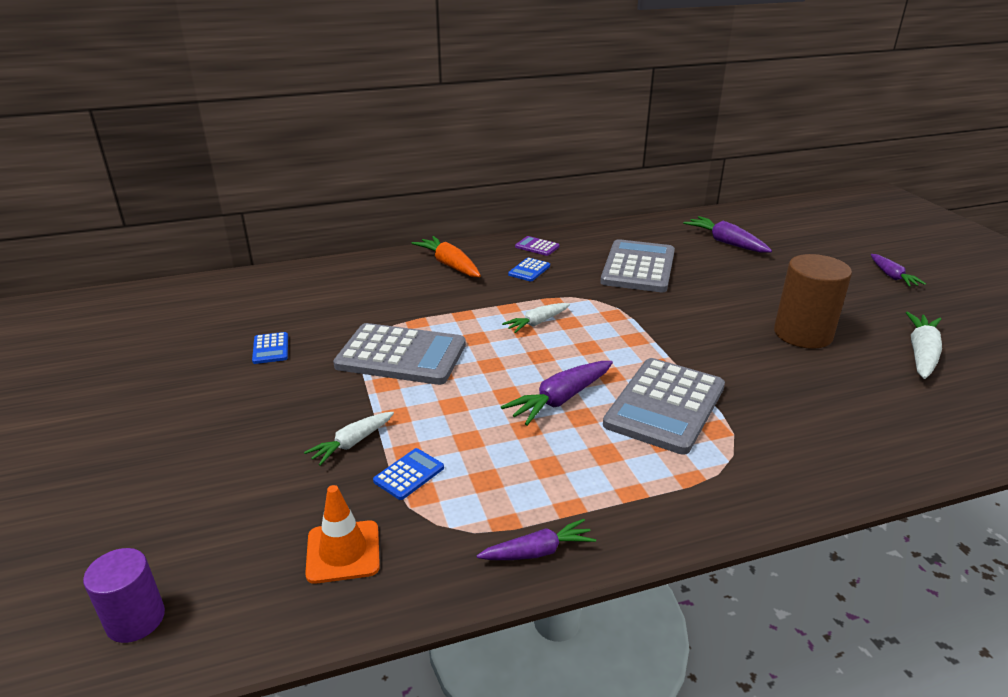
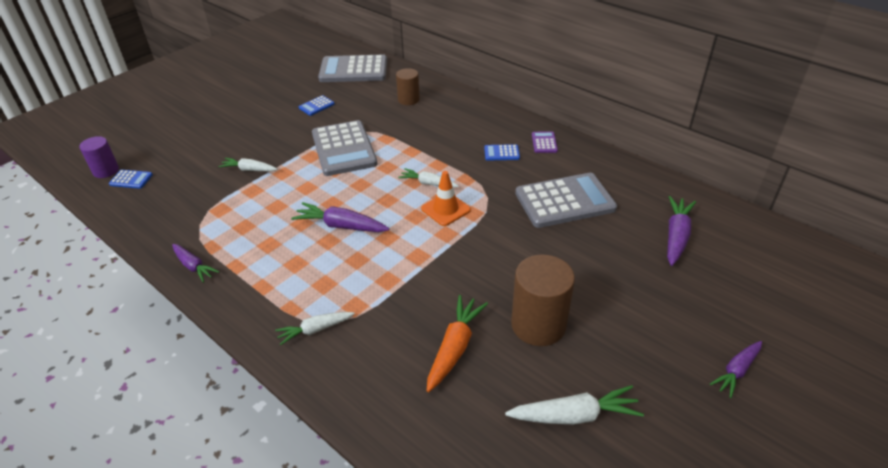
camera: 60 degrees right, 10 degrees up
orange traffic cone [305,485,380,584] -> orange traffic cone moved to [421,171,471,226]
blue calculator [373,448,444,500] -> blue calculator moved to [109,170,153,189]
orange carrot [412,236,481,277] -> orange carrot moved to [427,295,488,392]
grey calculator [603,358,725,455] -> grey calculator moved to [318,55,387,82]
none -> white carrot [275,312,355,346]
none -> brown cylinder [396,68,420,105]

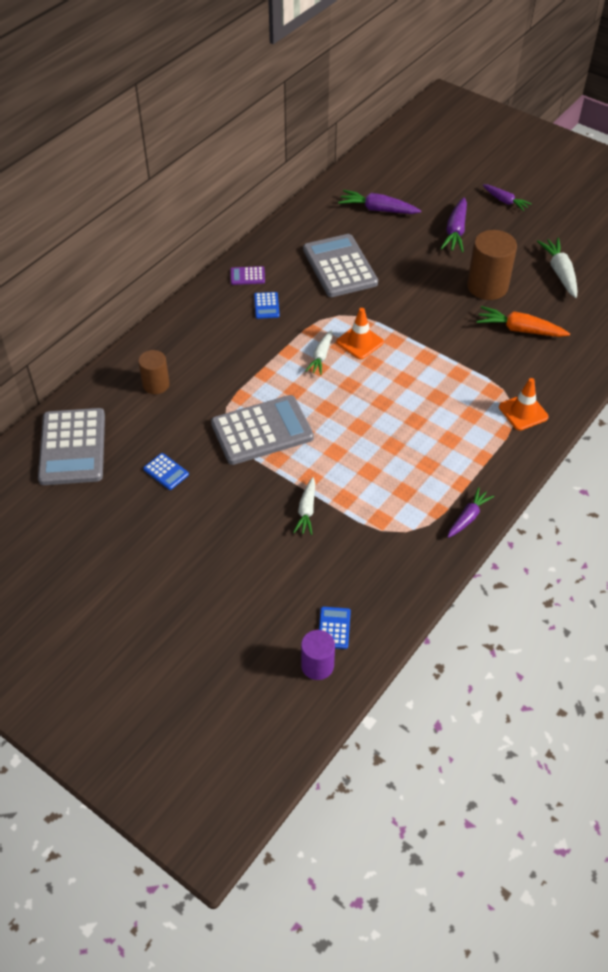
camera: 95 degrees left, 10 degrees up
white carrot [275,312,355,346] -> orange traffic cone [499,378,549,431]
purple carrot [291,202,389,232] -> purple carrot moved to [440,197,467,252]

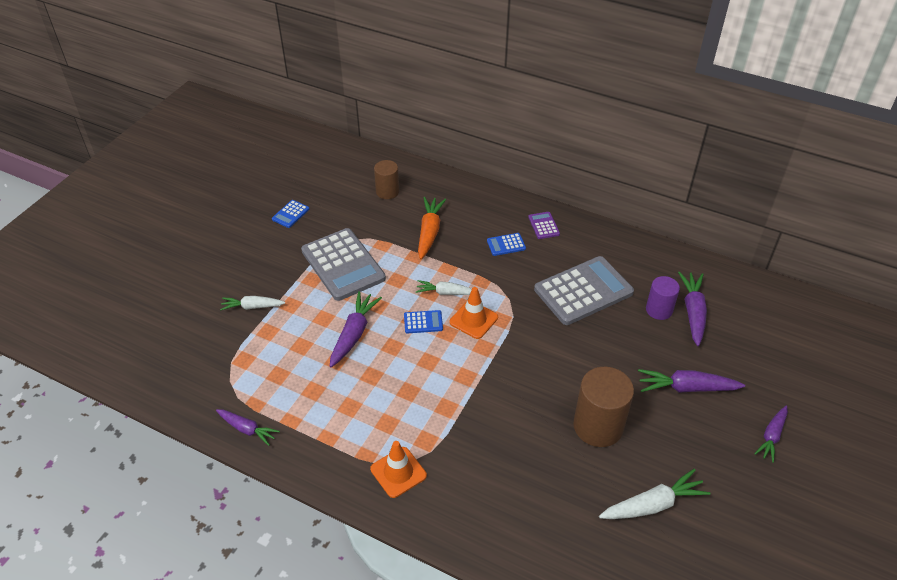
camera: 80 degrees right, 5 degrees down
grey calculator [38,408,105,485] -> none
purple cylinder [301,630,335,680] -> purple cylinder moved to [646,276,680,320]
blue calculator [319,607,351,649] -> blue calculator moved to [404,310,443,334]
orange carrot [476,306,570,337] -> orange carrot moved to [418,197,446,259]
none -> purple carrot [330,291,382,367]

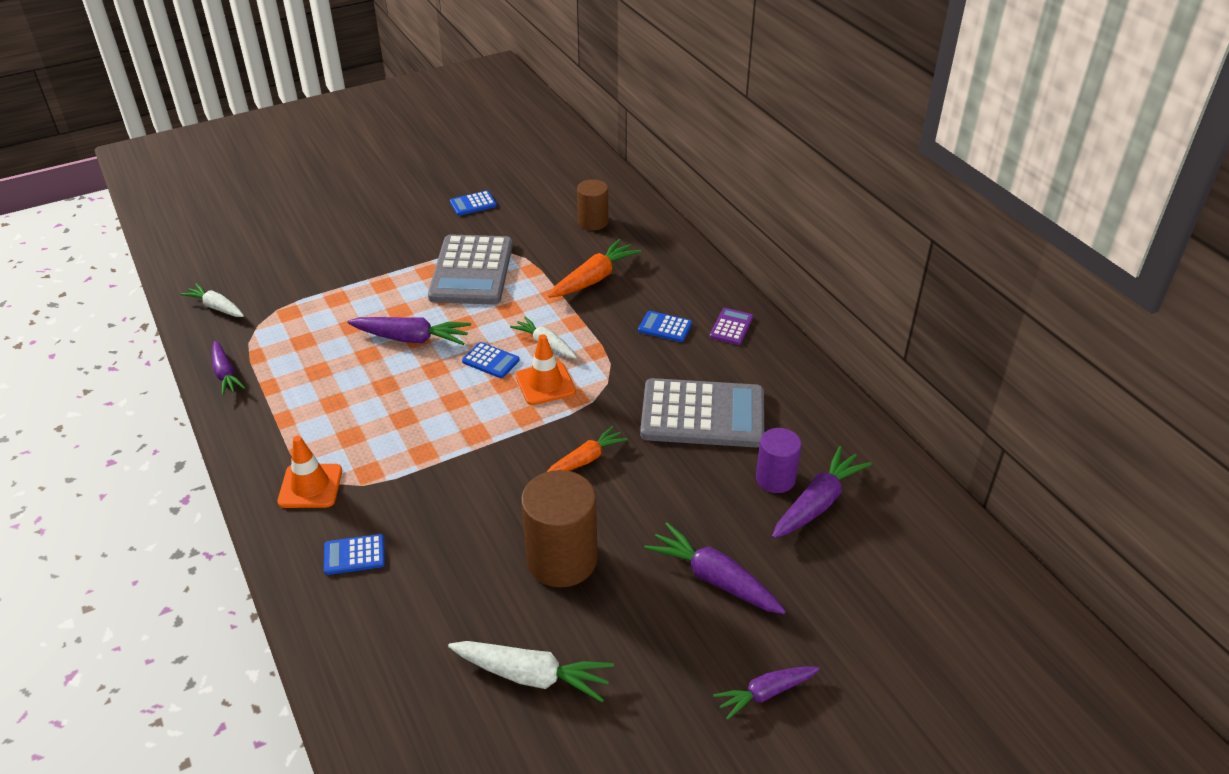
camera: 35 degrees right, 5 degrees down
white carrot [220,296,285,311] -> white carrot moved to [180,283,244,317]
purple carrot [330,291,382,367] -> purple carrot turned 45 degrees clockwise [347,317,471,345]
none -> blue calculator [324,534,385,575]
none -> orange carrot [547,426,628,472]

